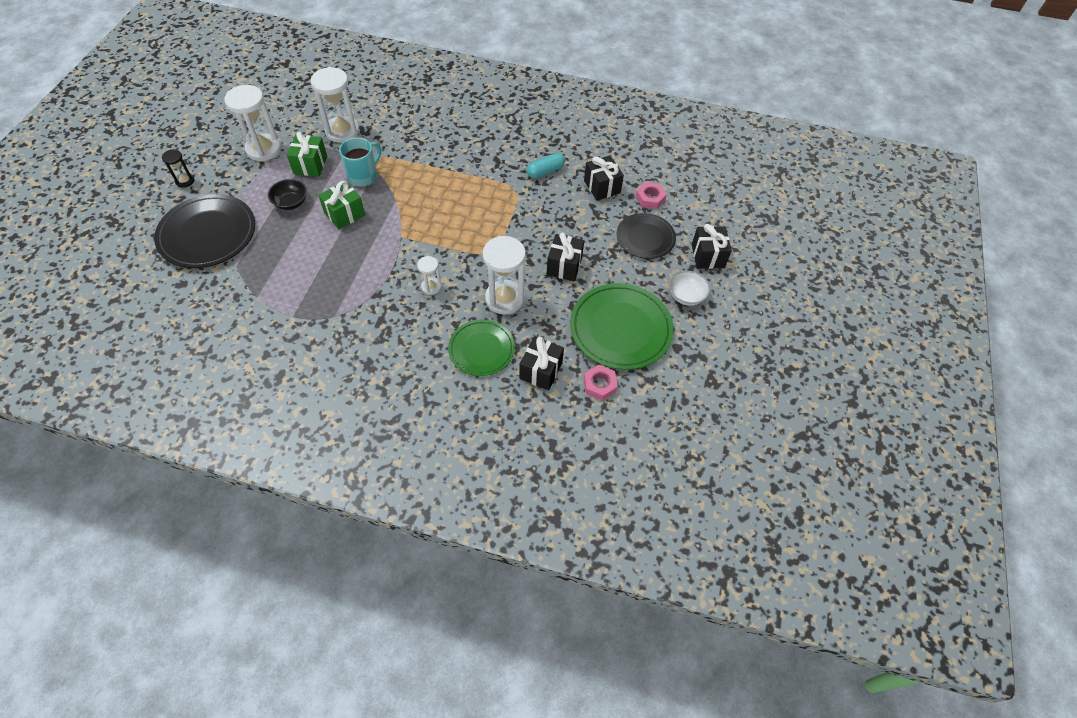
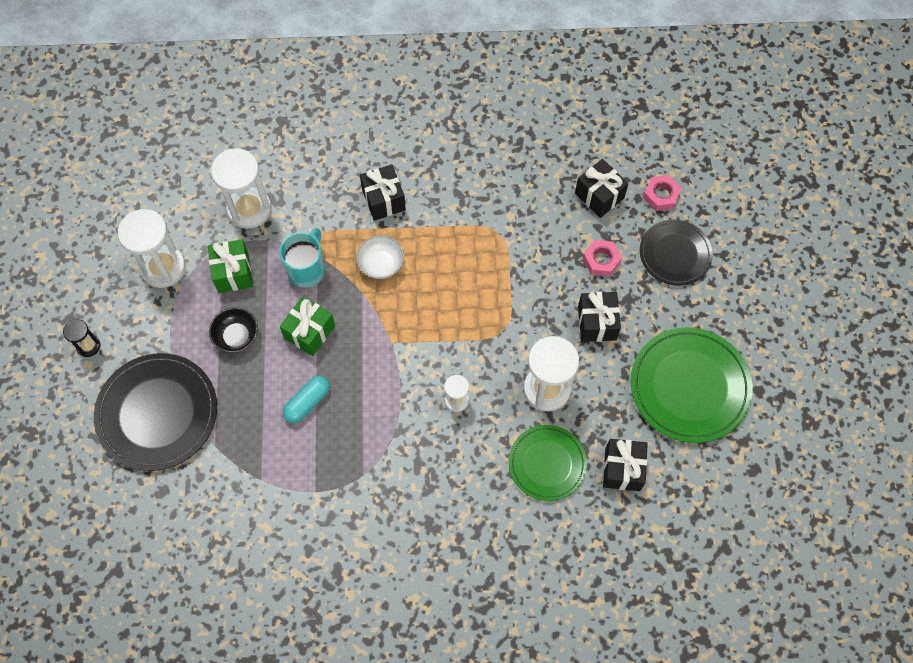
camera: 15 degrees left, 10 degrees up
turquoise capsule [527,153,565,178] -> turquoise capsule moved to [283,376,330,423]
pink nut [584,365,618,401] -> pink nut moved to [583,240,622,276]
white bowl [669,271,710,306] -> white bowl moved to [356,235,404,279]
black gift [692,224,732,269] -> black gift moved to [360,164,406,221]

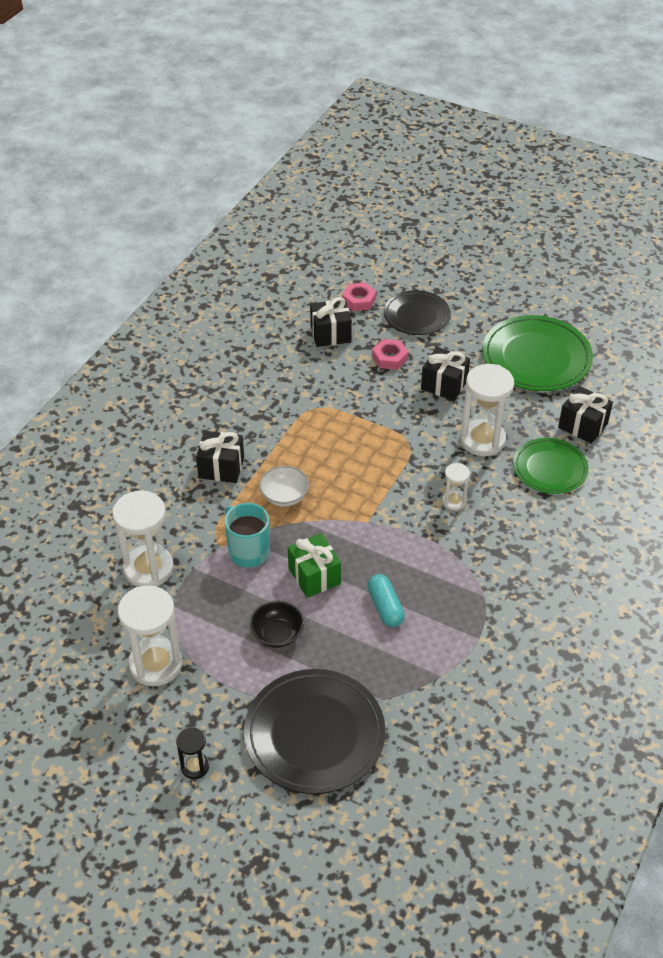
camera: 60 degrees left, 20 degrees down
green gift [208,239,253,293] -> none

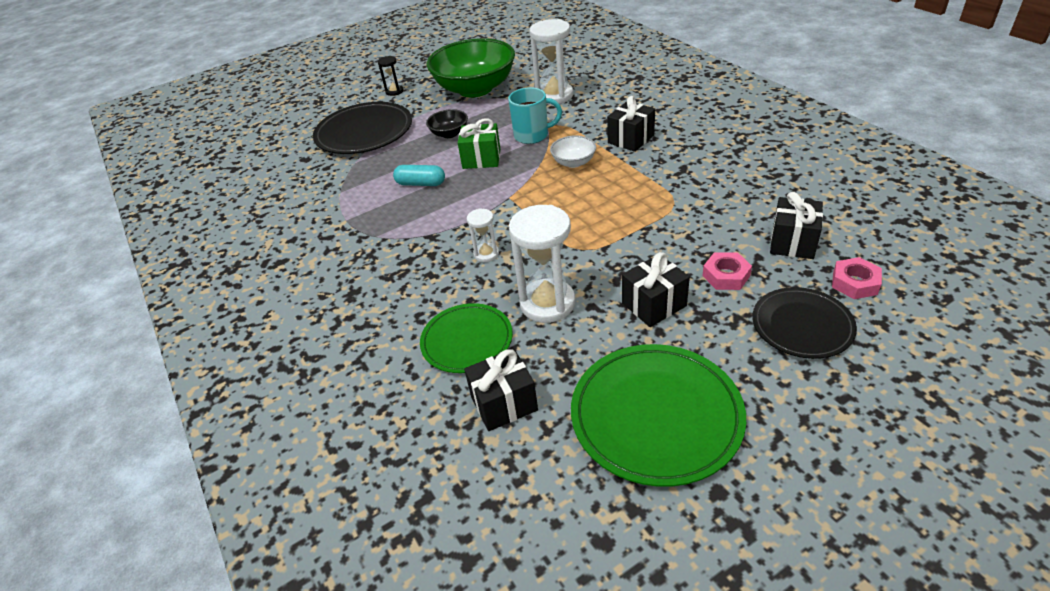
camera: 125 degrees right, 5 degrees down
white hourglass [118,585,182,686] -> green bowl [427,38,515,97]

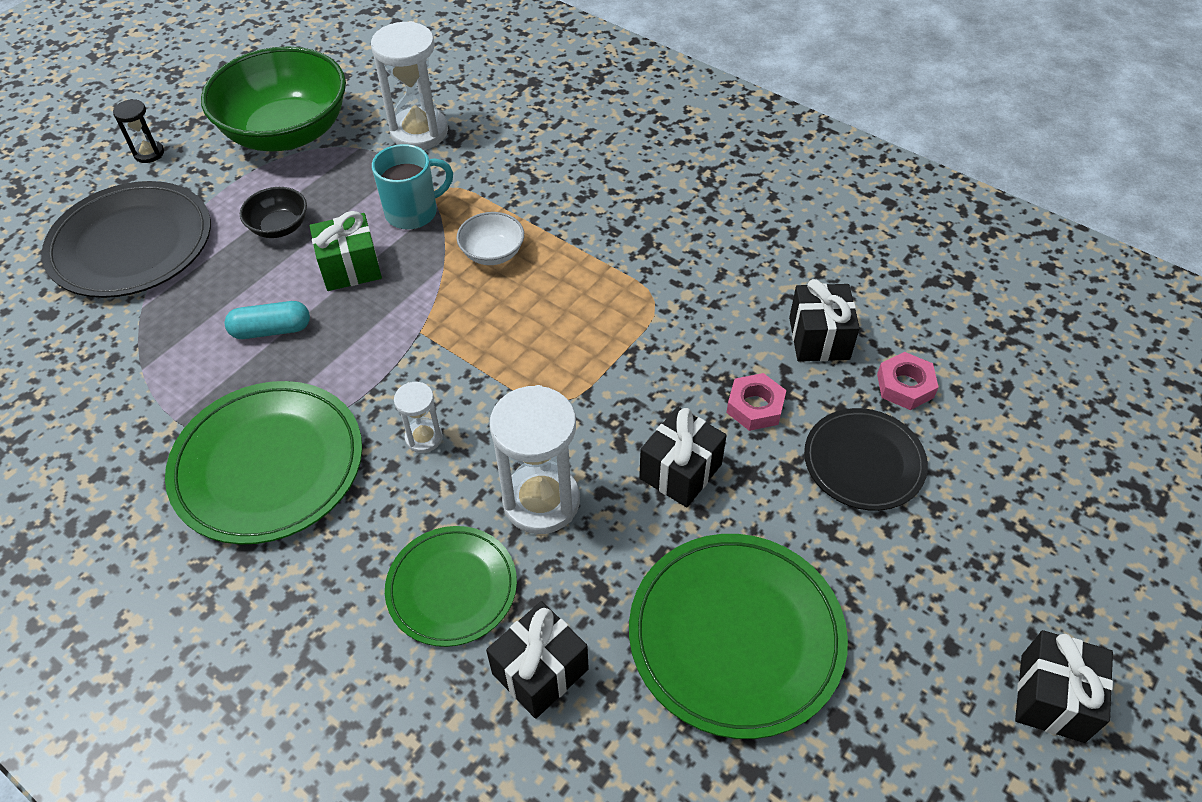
camera: 25 degrees left, 10 degrees up
black gift [607,96,655,152] -> black gift moved to [1015,630,1113,743]
none -> green plate [165,381,362,544]

